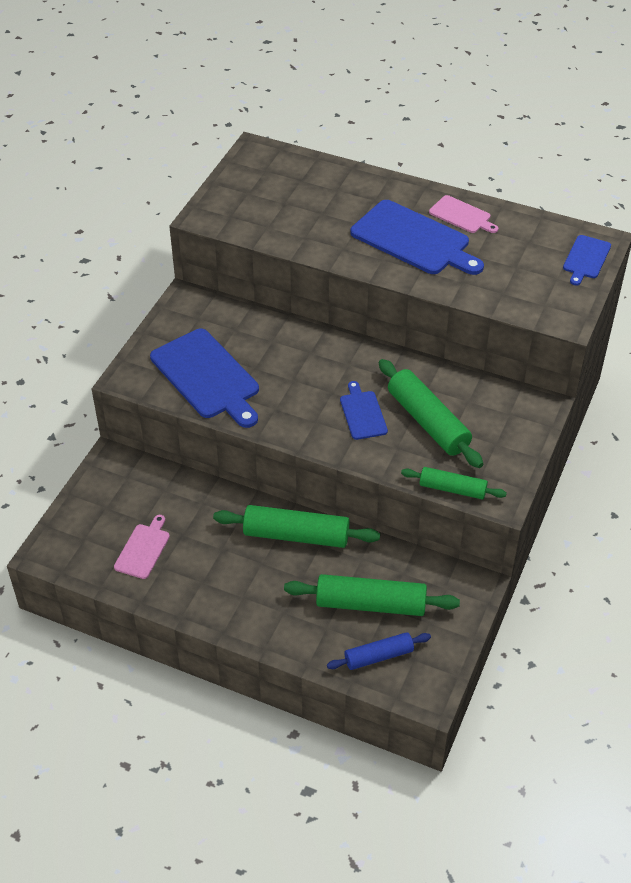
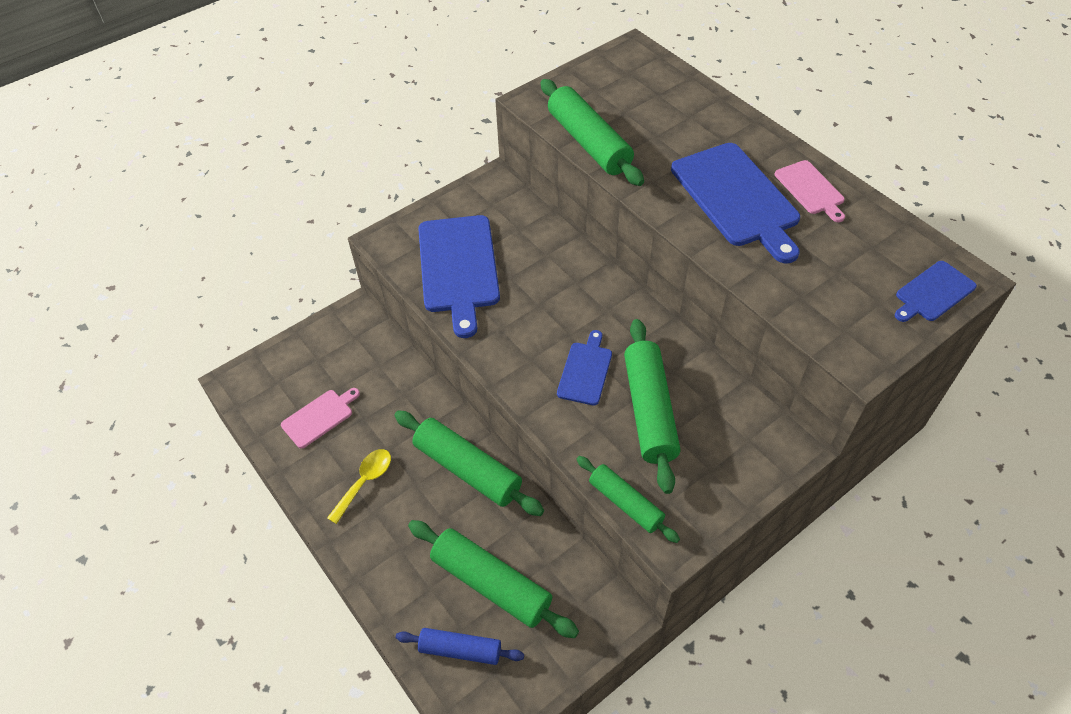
camera: 30 degrees right, 5 degrees up
none -> yellow spoon [327,449,391,524]
none -> green rolling pin [541,79,644,186]

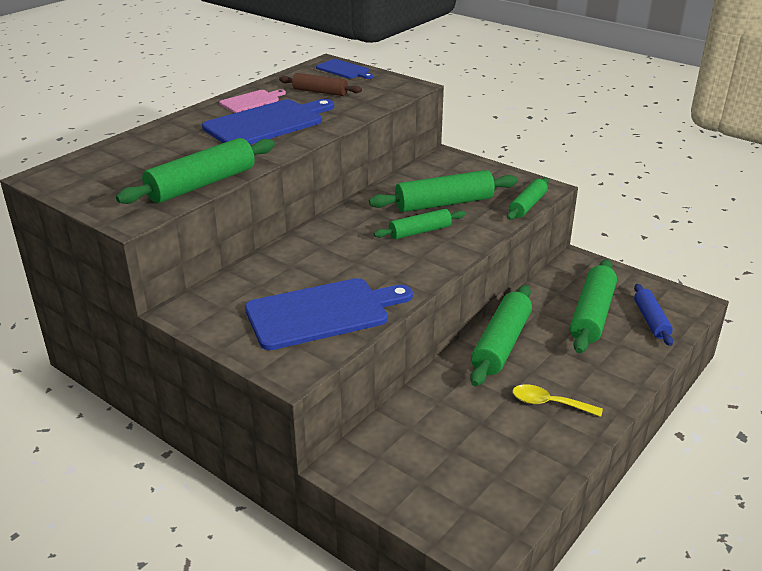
camera: 105 degrees left, 20 degrees down
pink cutting board [281,388,360,448] -> none
blue cutting board [557,330,612,405] -> green rolling pin [374,209,465,239]
none -> brown rolling pin [279,73,362,96]

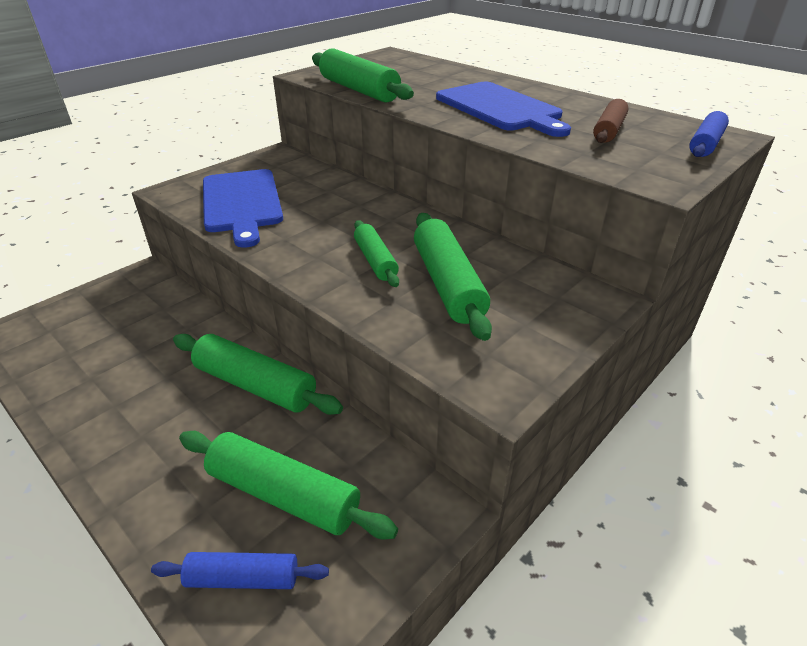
camera: 95 degrees right, 5 degrees up
pink cutting board [219,89,286,113] -> none
blue cutting board [316,59,373,79] -> blue rolling pin [689,111,729,157]
green rolling pin [507,178,549,220] -> none
yellow spoon [513,384,603,417] -> none

